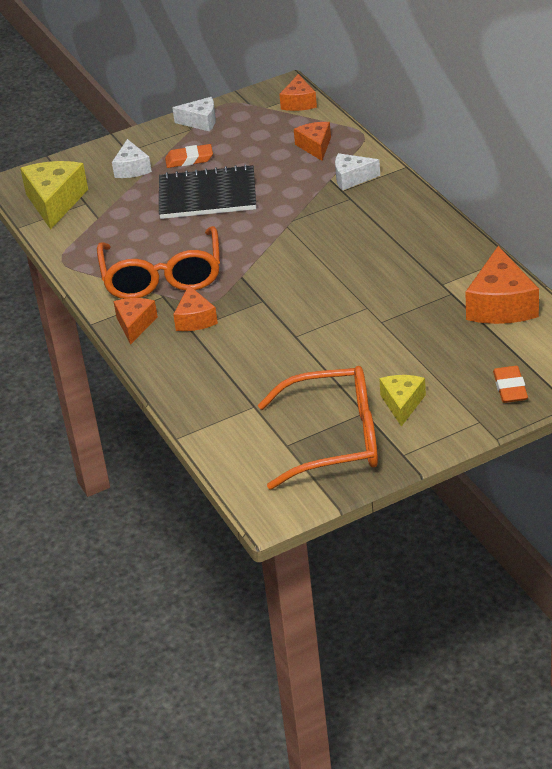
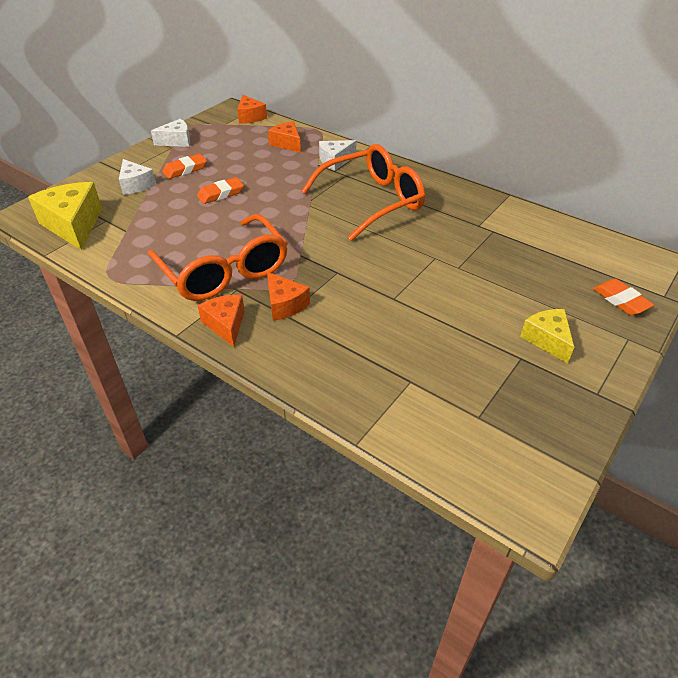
camera: 30 degrees left, 5 degrees up
black notebook [159,164,256,219] -> orange eraser [197,177,244,204]
orange glasses [258,366,378,490] -> orange glasses moved to [301,144,425,241]
orange cheese [466,246,539,324] -> none

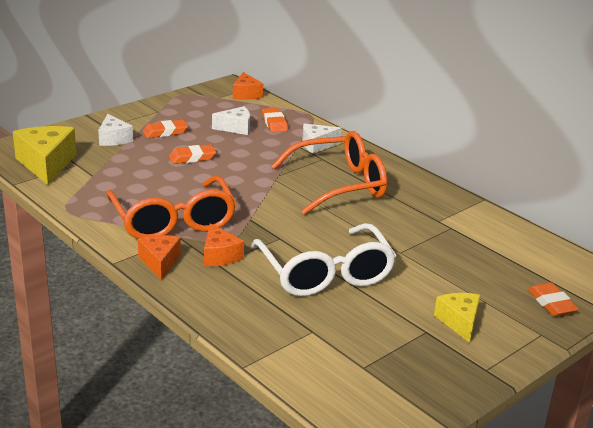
camera: 10 degrees right, 15 degrees down
white cheese [151,119,190,147] -> white cheese moved to [212,106,250,135]
orange cheese [268,121,301,153] -> orange eraser [262,108,288,132]
none -> white glasses [251,223,397,296]

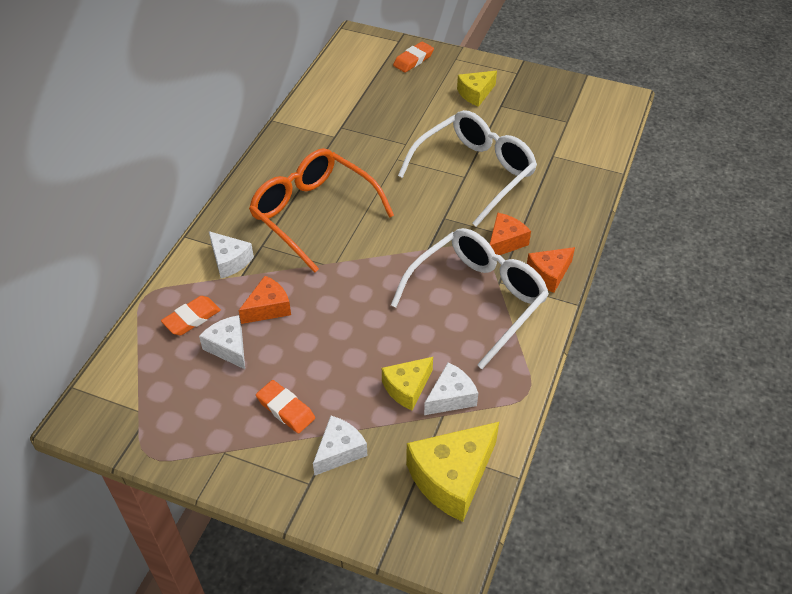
camera: 115 degrees left, 20 degrees up
orange glasses [106,176,236,239] -> white glasses [391,228,549,369]
orange eraser [169,145,216,164] -> none
orange cheese [233,72,263,100] -> orange cheese moved to [239,276,291,324]
none -> yellow cheese [382,357,433,410]
none -> white cheese [424,362,478,415]

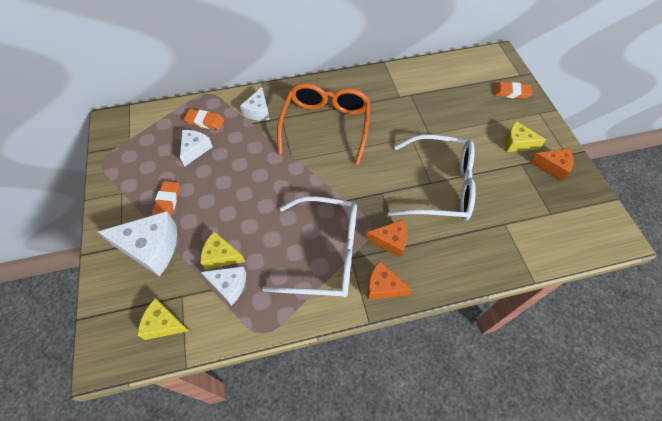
camera: 55 degrees right, 10 degrees up
orange cheese [239,276,291,324] -> orange cheese moved to [530,148,574,181]
white cheese [313,416,367,476] -> white cheese [98,211,177,277], size x1.67
yellow cheese [406,422,499,522] -> yellow cheese [138,298,189,340], size x0.60

